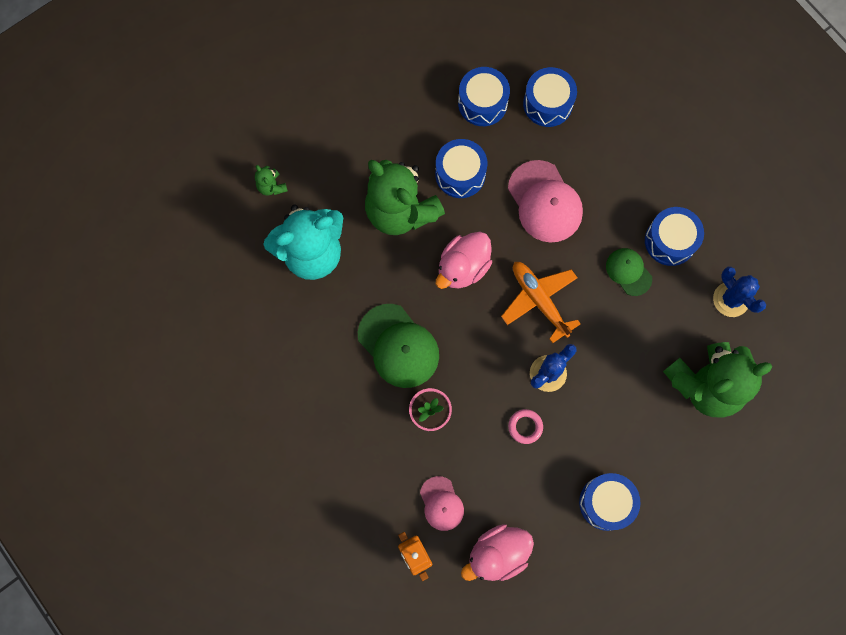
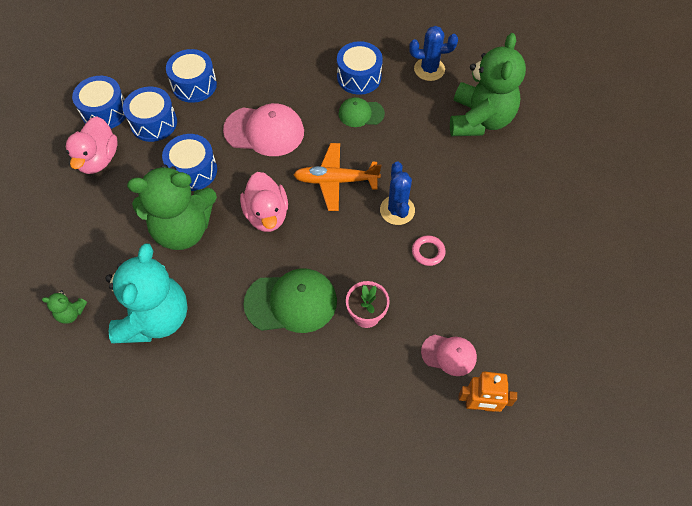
camera: 55 degrees left, 15 degrees down
pink duck [461,524,534,581] -> pink duck moved to [66,116,117,174]
blue drum [579,473,641,531] -> blue drum moved to [72,76,126,129]

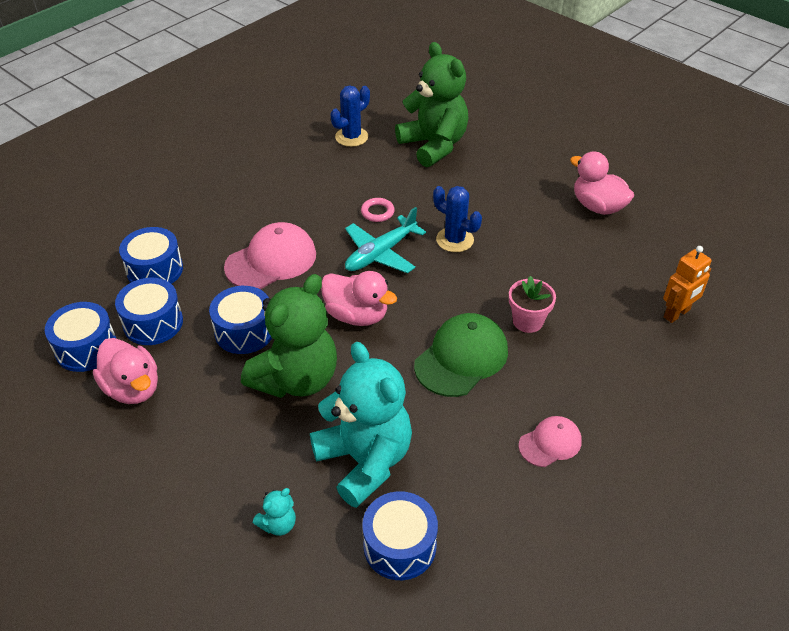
camera: 45 degrees left, 15 degrees down
green teddy bear [42,290,87,324] -> turquoise teddy bear [253,488,296,536]
orange plane [293,143,381,211] -> turquoise plane [345,207,426,273]
blue drum [337,41,383,95] -> blue drum moved to [362,491,438,580]
green cap [339,97,385,127] -> none
pink ring [412,235,446,266] -> pink ring moved to [361,198,395,222]
pink cap [421,335,477,376] -> pink cap moved to [519,416,582,467]
none -> pink duck [570,151,634,215]

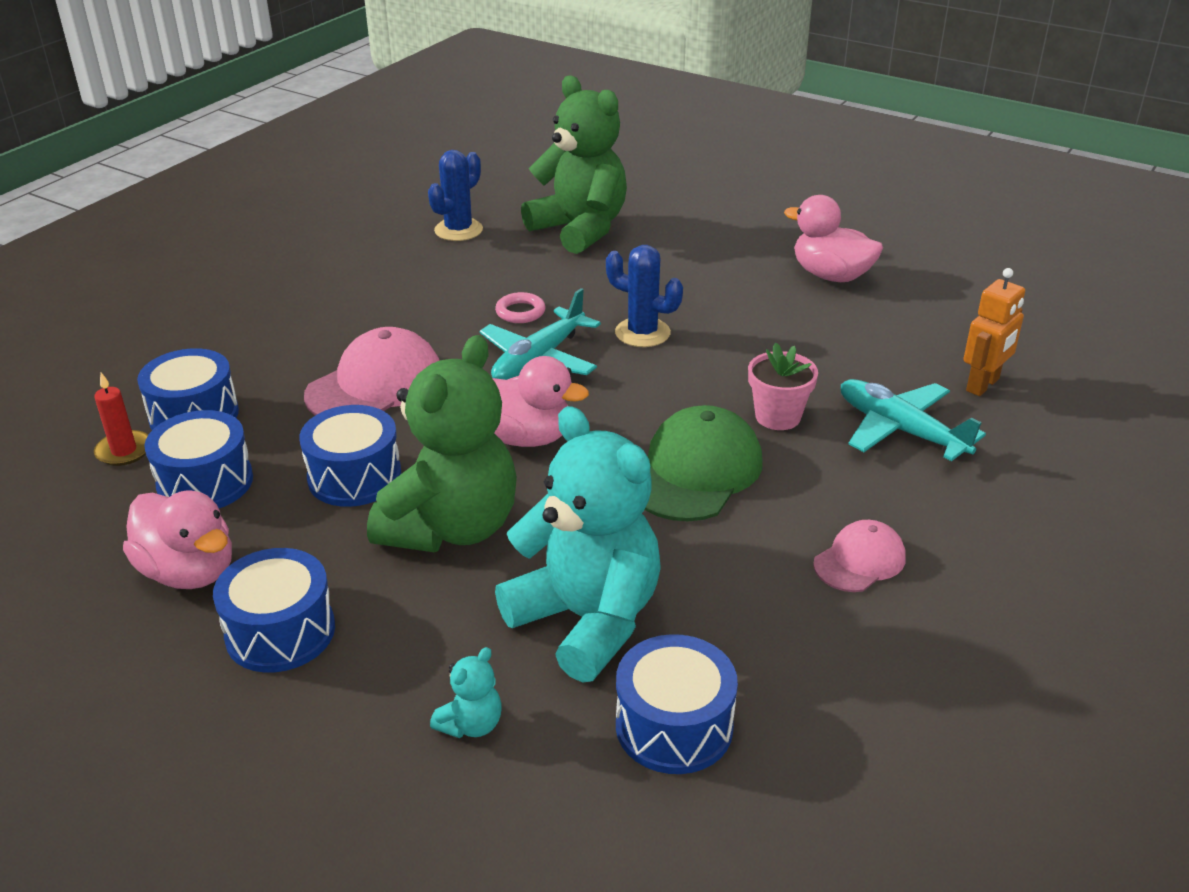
camera: 10 degrees left, 10 degrees down
blue drum [45,302,116,372] -> blue drum moved to [213,548,335,673]
none -> red candle [94,373,148,466]
none -> turquoise plane [841,379,986,461]

